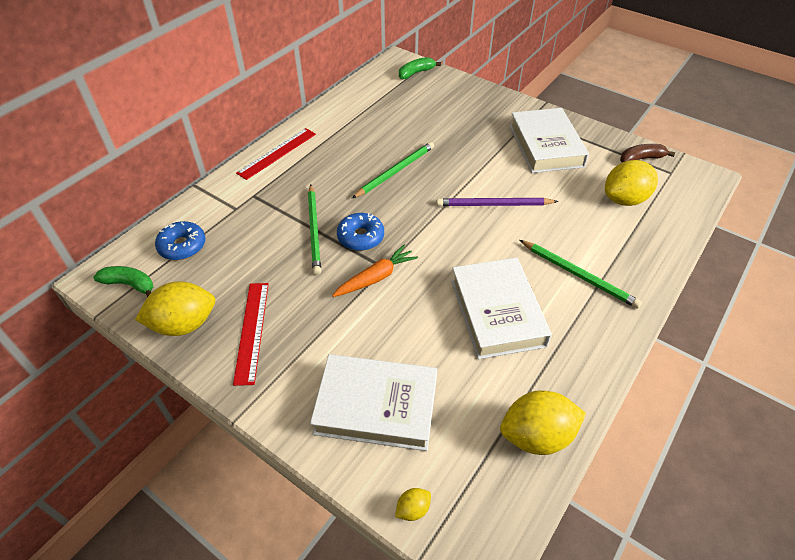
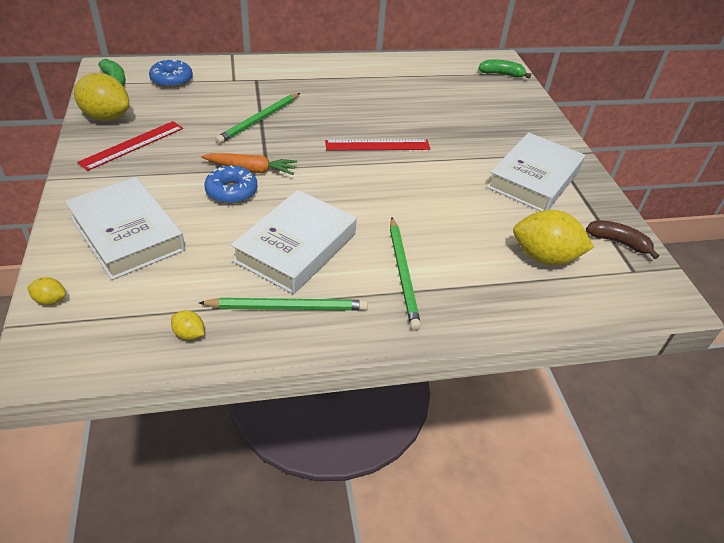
camera: 40 degrees right, 5 degrees down
red ruler [236,128,316,180] -> red ruler moved to [325,139,430,151]
blue donut [337,213,384,251] -> blue donut moved to [204,165,257,204]
green pencil [352,142,434,198] -> green pencil moved to [199,298,368,311]
purple pencil [436,198,558,206] -> none
yellow lemon [500,390,586,455] -> yellow lemon [171,310,204,340], size x0.44

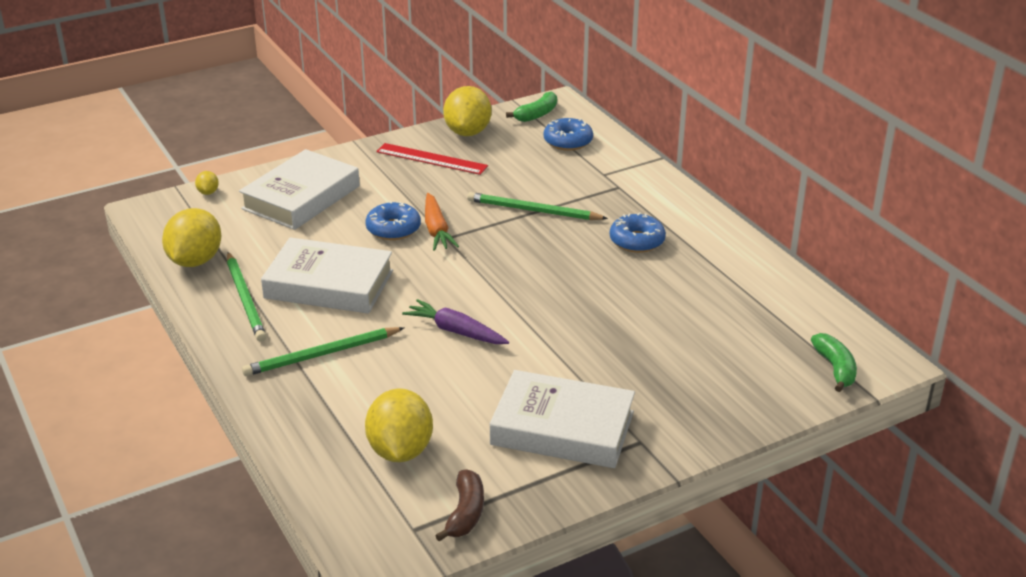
camera: 75 degrees right, 10 degrees down
yellow lemon [171,310,204,340] -> yellow lemon [162,208,221,267], size x2.25
red ruler [325,139,430,151] -> none
none -> purple carrot [402,299,509,344]
none -> blue donut [610,212,666,253]

